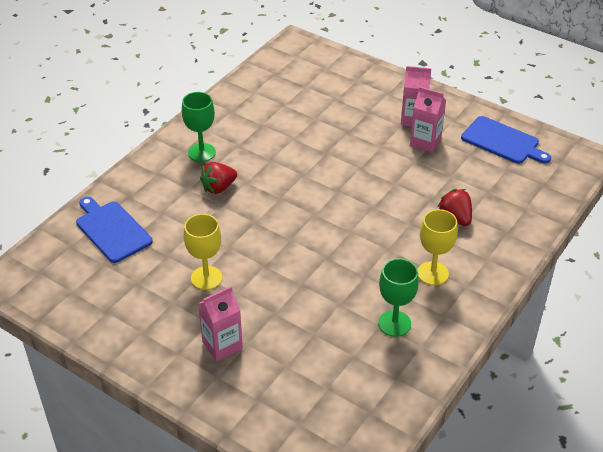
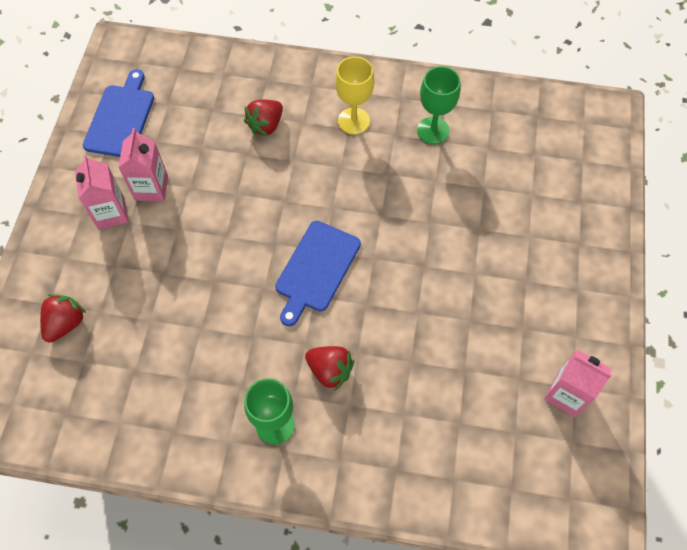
camera: 115 degrees left, 20 degrees up
blue cutting board [76,197,153,263] -> blue cutting board moved to [275,221,361,326]
yellow goblet [184,214,222,290] -> none
pink carton [198,286,243,361] -> pink carton moved to [544,350,612,417]
none -> red strawberry [40,294,87,343]

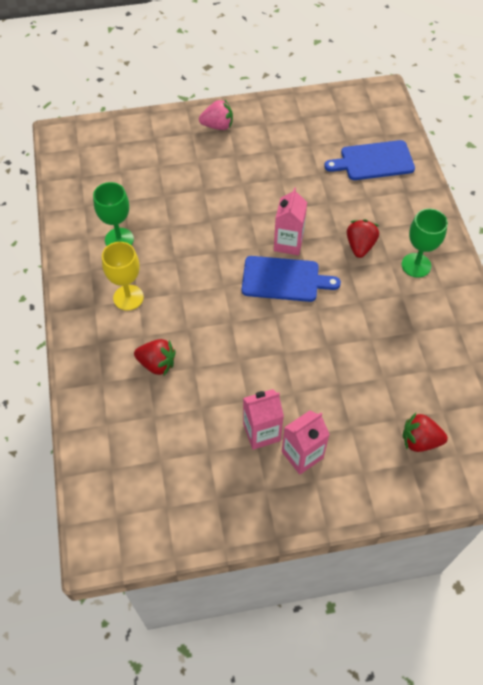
camera: 110 degrees left, 5 degrees down
blue cutting board [83,69,154,157] -> blue cutting board moved to [324,140,415,180]
pink carton [544,350,612,417] -> pink carton moved to [274,187,307,255]
none -> pink strawberry [199,100,233,130]

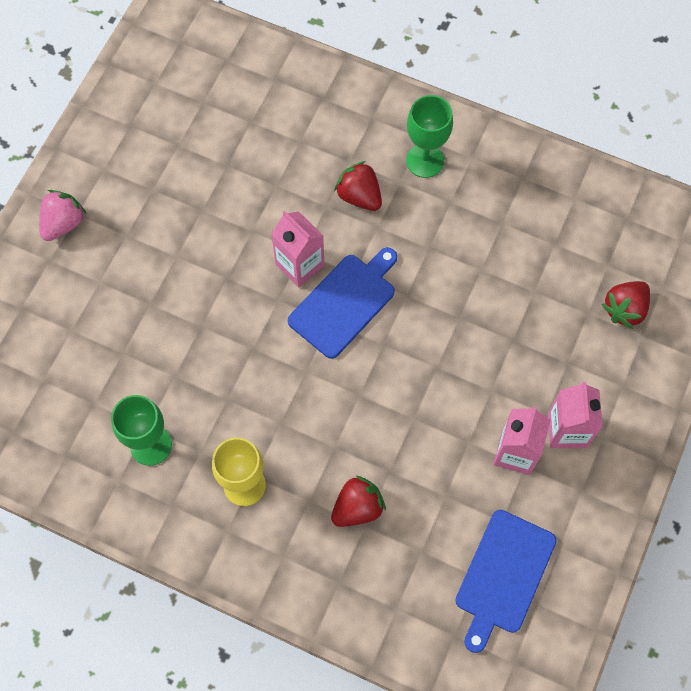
camera: 55 degrees left, 10 degrees up
blue cutting board [324,140,415,180] -> blue cutting board moved to [455,510,557,653]

